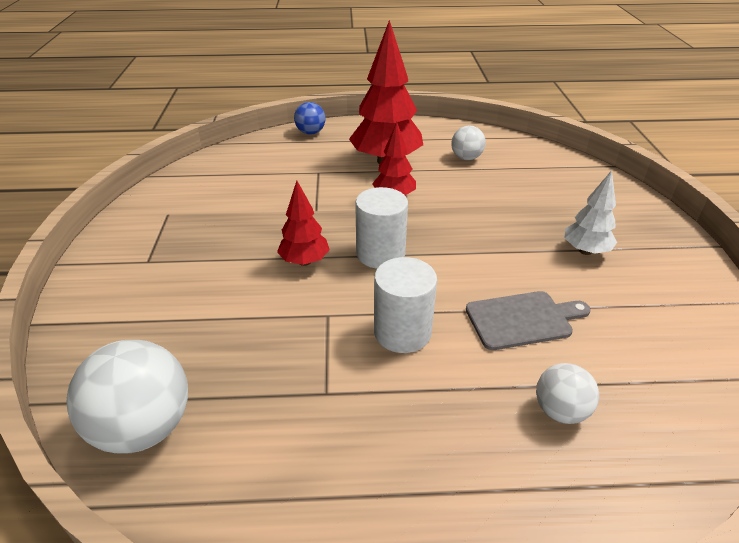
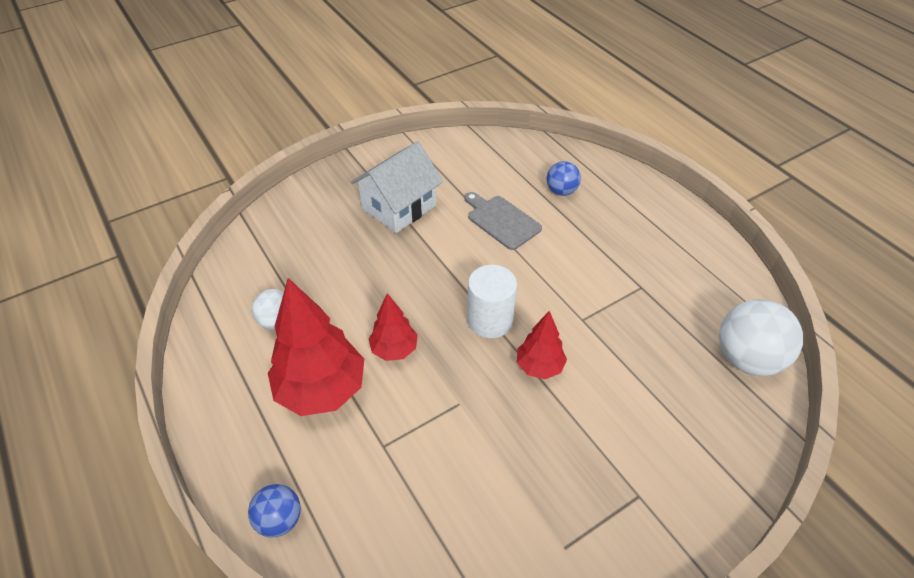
camera: 120 degrees left, 10 degrees up
white cylinder [374,257,437,353] -> none
white ball [536,363,599,424] -> blue ball [546,161,581,196]
white tree [565,170,617,255] -> white house [351,141,443,233]

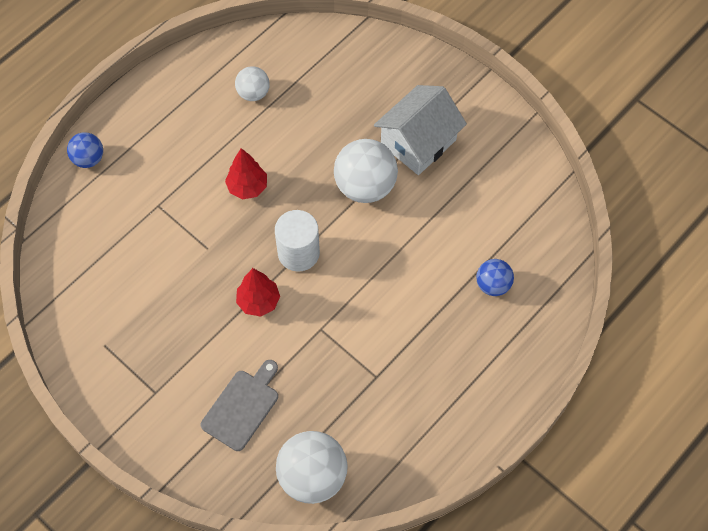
camera: 75 degrees right, 15 degrees up
red tree [268,278,364,416] -> none
white house [351,141,443,233] -> white house turned 75 degrees counterclockwise [374,85,467,175]
grey cutting board [465,192,542,250] -> grey cutting board moved to [201,360,278,451]
none -> white ball [334,139,398,203]

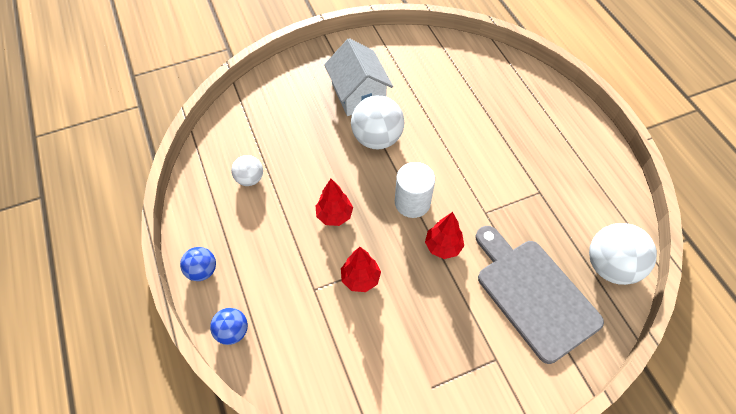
camera: 65 degrees left, 5 degrees down
grey cutting board [201,360,278,451] -> grey cutting board [476,226,604,364], size x1.72
blue ball [476,259,514,296] -> blue ball moved to [180,247,216,281]
none -> red tree [341,247,381,292]

